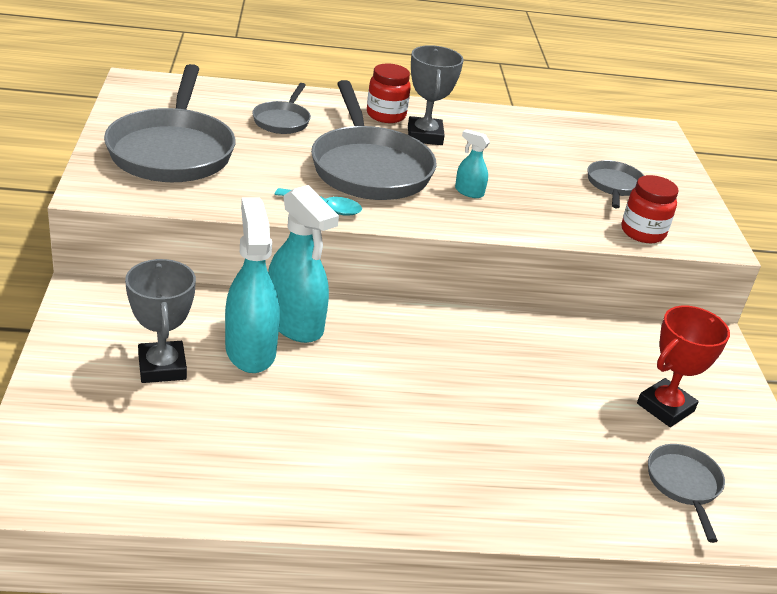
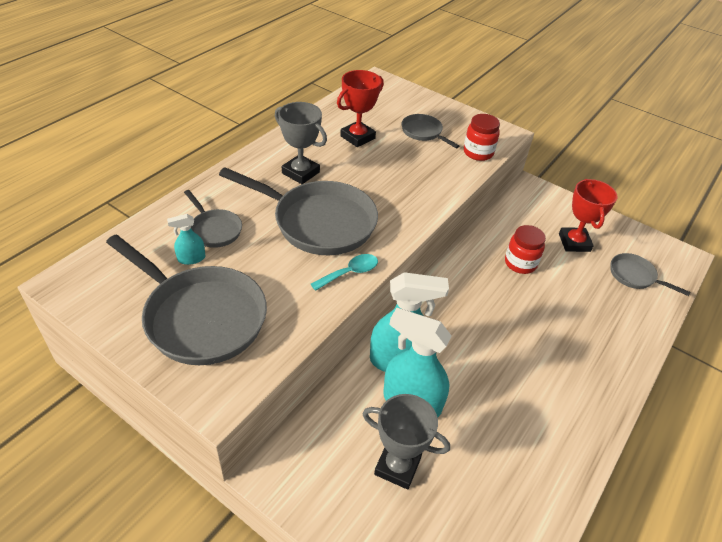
camera: 50 degrees left, 10 degrees up
red jar [367,64,411,123] -> red jar moved to [505,225,546,274]
turquoise spray bottle [455,129,490,198] -> turquoise spray bottle moved to [167,214,205,265]
none -> red trophy [337,70,384,147]

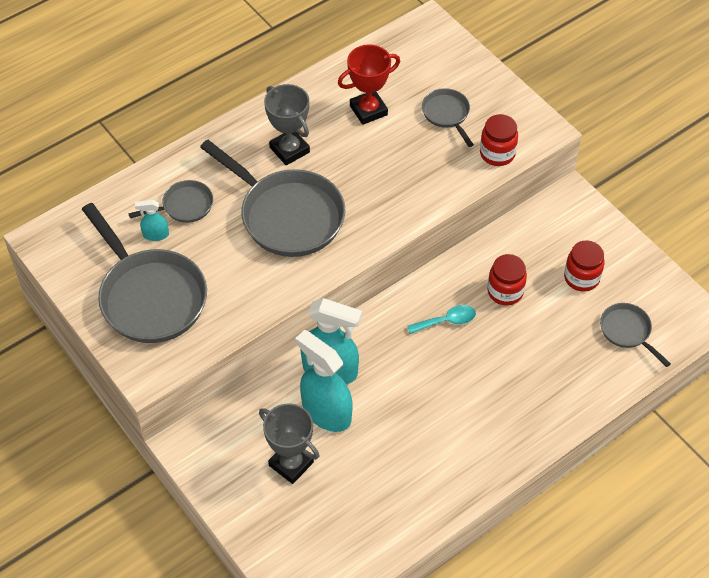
camera: 20 degrees right, 10 degrees up
grey pan [184,190,242,248] -> grey pan turned 90 degrees counterclockwise [128,180,213,223]
turquoise spoon [311,254,378,291] -> turquoise spoon moved to [407,305,476,334]
red trophy [559,179,617,252] -> red jar [564,240,605,292]

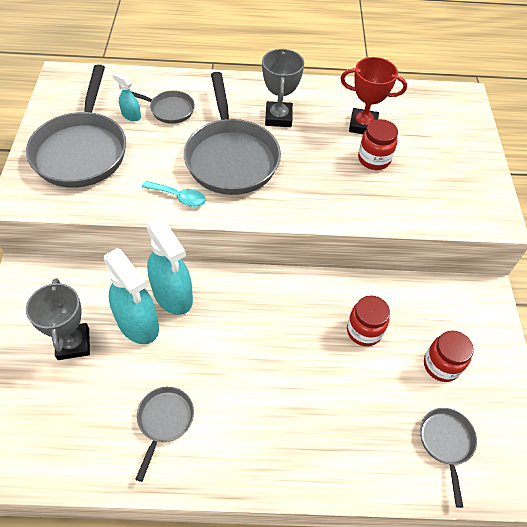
camera: 35 degrees right, 0 degrees up
turquoise spray bottle [295,330,352,432] -> turquoise spray bottle turned 150 degrees clockwise [104,248,159,344]
turquoise spoon [407,305,476,334] -> turquoise spoon moved to [142,181,206,207]
grey pan [422,88,474,147] -> grey pan moved to [135,387,194,482]
red jar [480,114,518,166] -> red jar moved to [358,119,398,170]

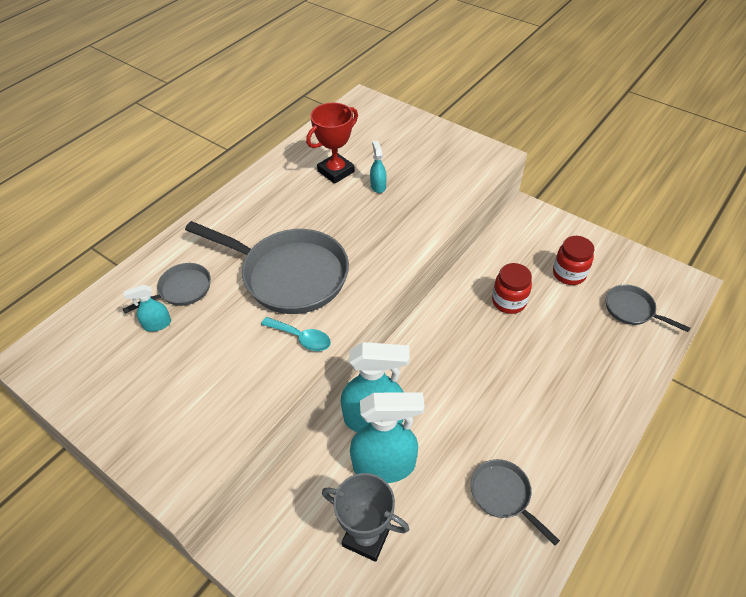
camera: 50 degrees left, 5 degrees down
grey pan [26,64,126,188] -> none
turquoise spoon [142,181,206,207] -> turquoise spoon turned 60 degrees clockwise [261,317,331,351]
grey trophy [262,49,304,127] -> none
red jar [358,119,398,170] -> turquoise spray bottle [370,140,386,193]

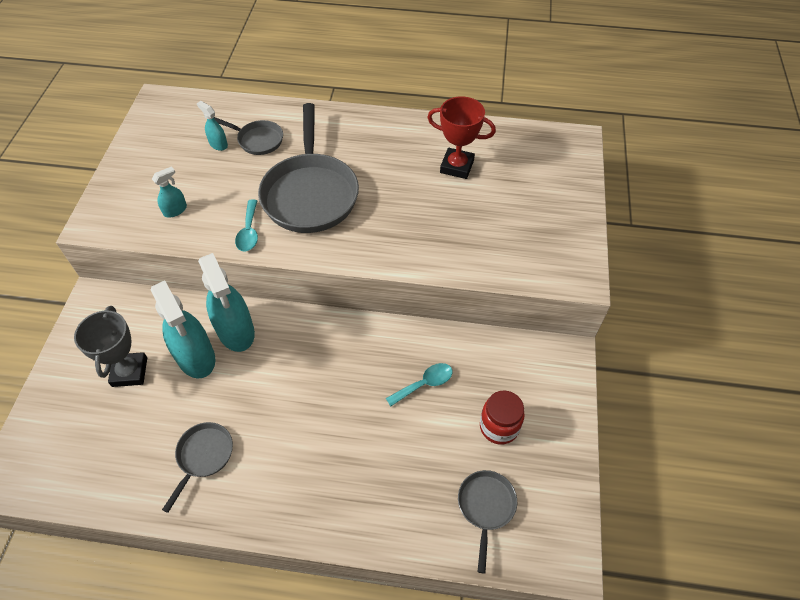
camera: 60 degrees right, 5 degrees up
turquoise spray bottle [370,140,386,193] -> turquoise spray bottle moved to [152,166,187,218]
red jar [492,263,532,314] -> turquoise spoon [386,363,453,406]

